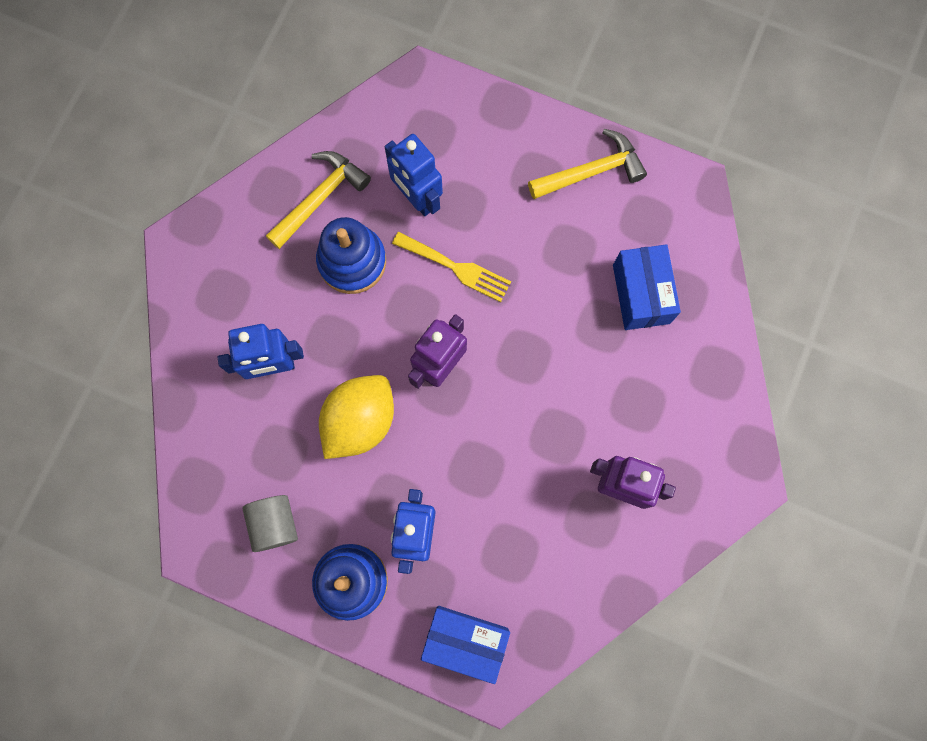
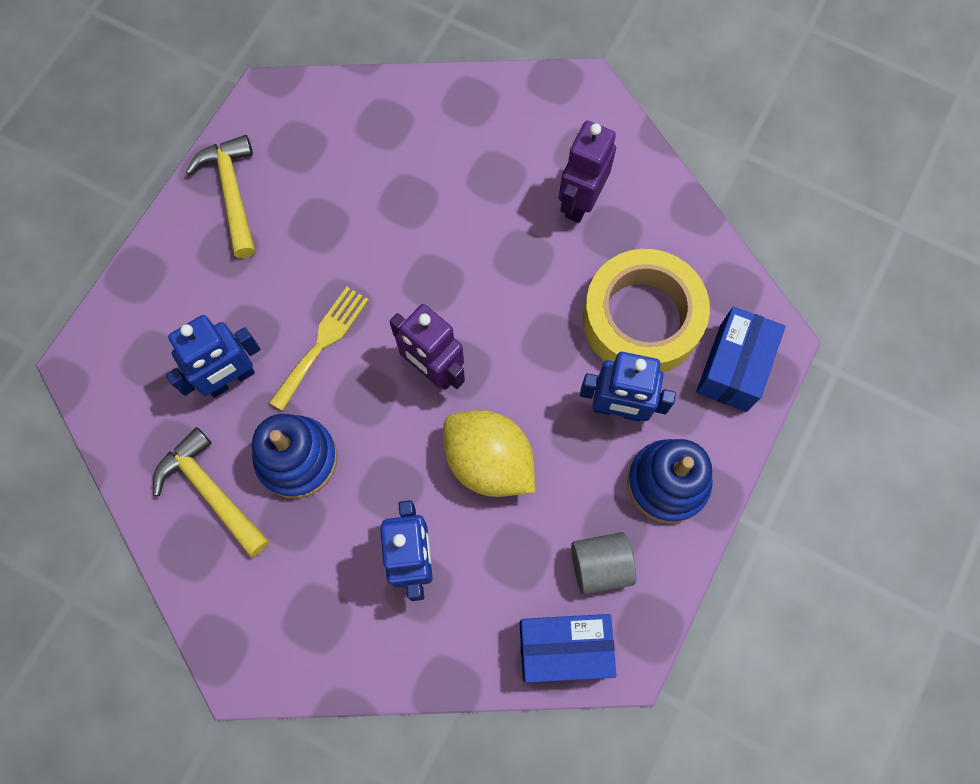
camera: 85 degrees left, 5 degrees down
blue box [613,244,681,330] -> blue box moved to [519,614,617,683]
none -> yellow tape [583,249,710,373]

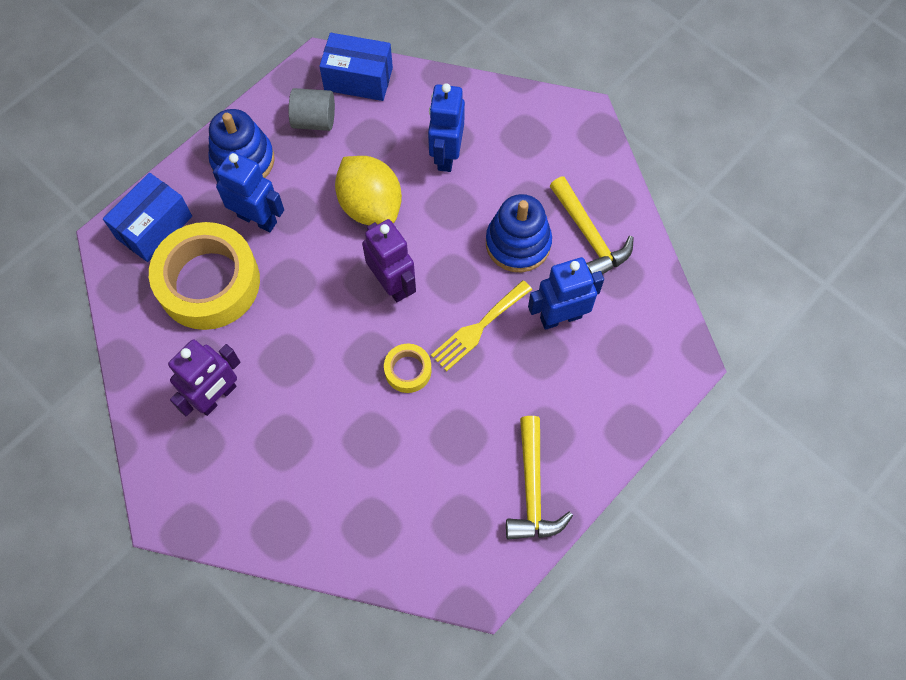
camera: 165 degrees left, 5 degrees down
none -> yellow tape [384,344,432,393]

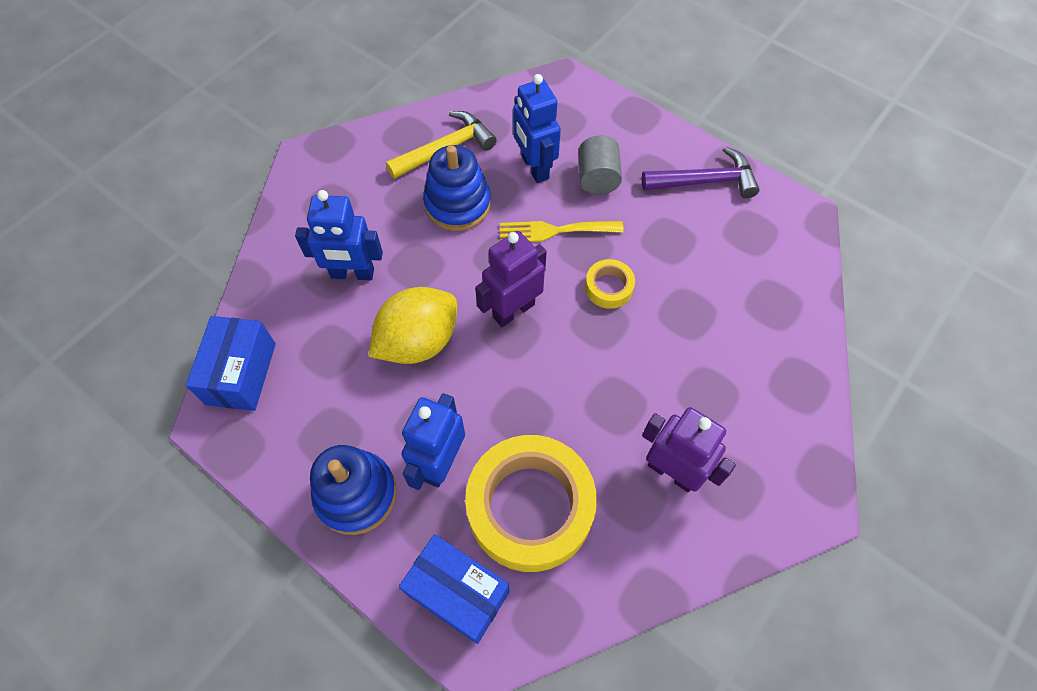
camera: 95 degrees left, 5 degrees down
grey cylinder [289,88,335,131] -> grey cylinder moved to [578,136,622,194]
yellow fork [431,280,532,371] -> yellow fork turned 135 degrees clockwise [500,221,624,242]
yellow hammer [506,416,573,540] -> purple hammer [642,147,760,198]

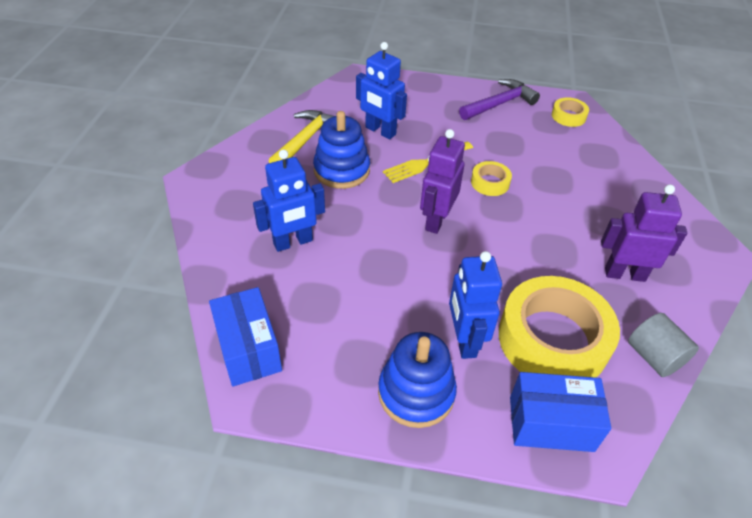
camera: 30 degrees left, 15 degrees down
yellow lemon [369,287,457,364] -> none
grey cylinder [578,136,622,194] -> grey cylinder moved to [628,313,699,377]
none -> yellow tape [552,97,589,127]

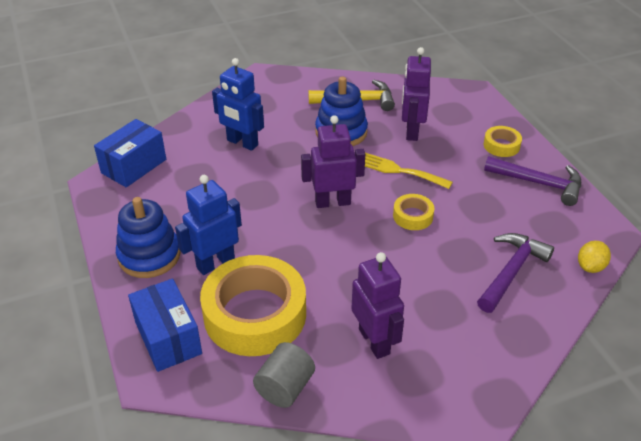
camera: 60 degrees right, 5 degrees down
blue robot [356,42,407,139] -> purple robot [402,47,431,141]
yellow tape [552,97,589,127] -> yellow tape moved to [484,126,522,157]
none -> purple hammer [477,233,554,313]
none -> yellow lemon [578,241,611,273]

